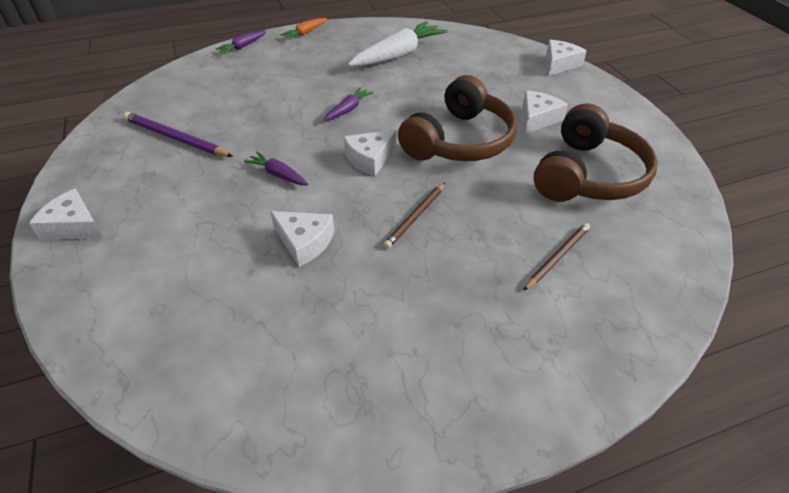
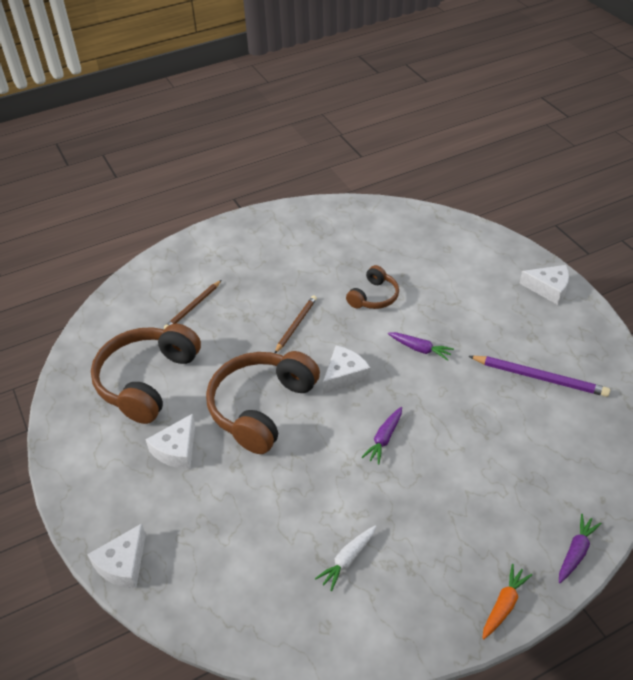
camera: 175 degrees right, 0 degrees up
white cheese [270,211,334,267] -> brown headphones [346,265,399,309]
white carrot [348,21,447,66] -> white carrot [315,526,376,591], size x0.50

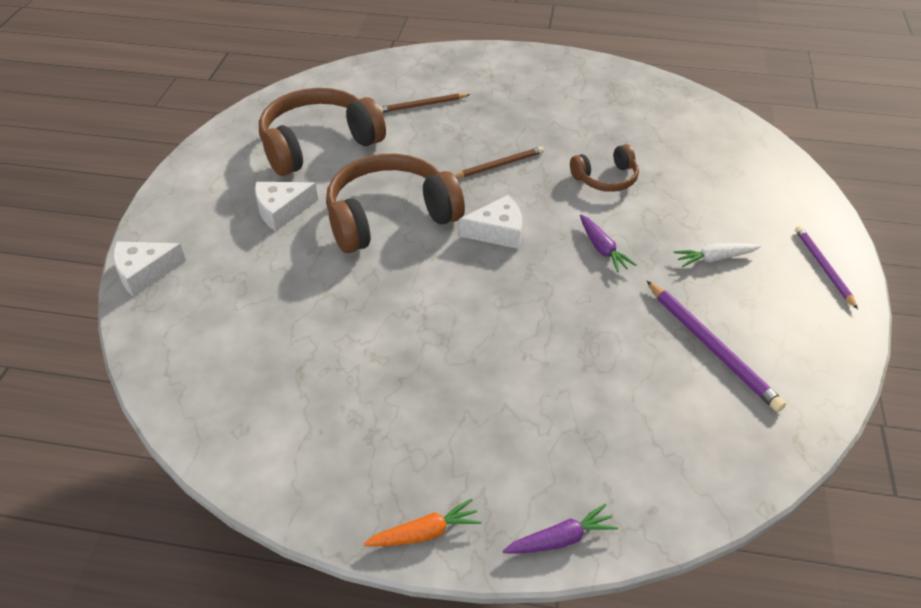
camera: 35 degrees right, 0 degrees up
white carrot [315,526,376,591] -> white carrot moved to [674,243,761,267]
purple carrot [362,407,402,465] -> none
white cheese [519,265,569,305] -> purple pencil [795,226,858,309]

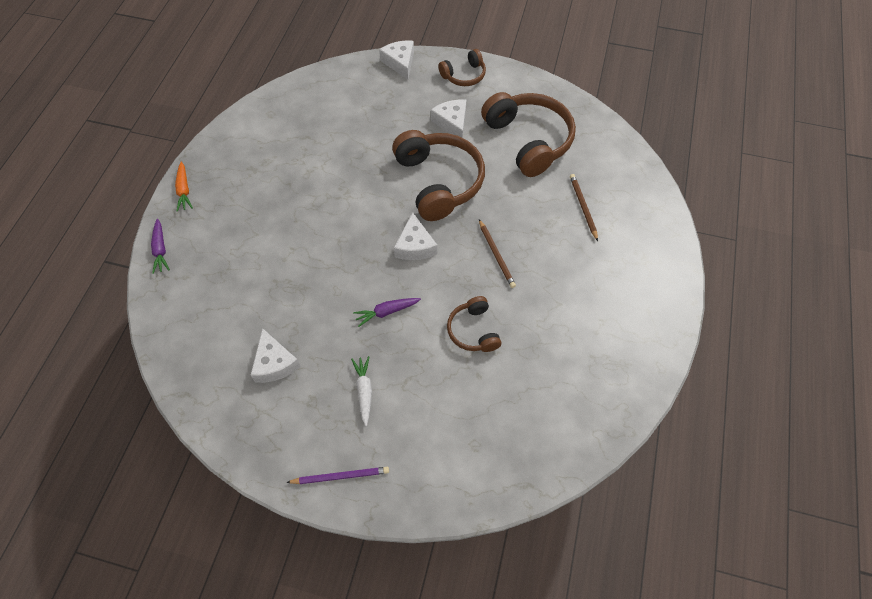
camera: 95 degrees right, 15 degrees up
purple pencil [647,281,786,412] -> white cheese [251,328,301,383]
none -> brown headphones [438,49,486,86]

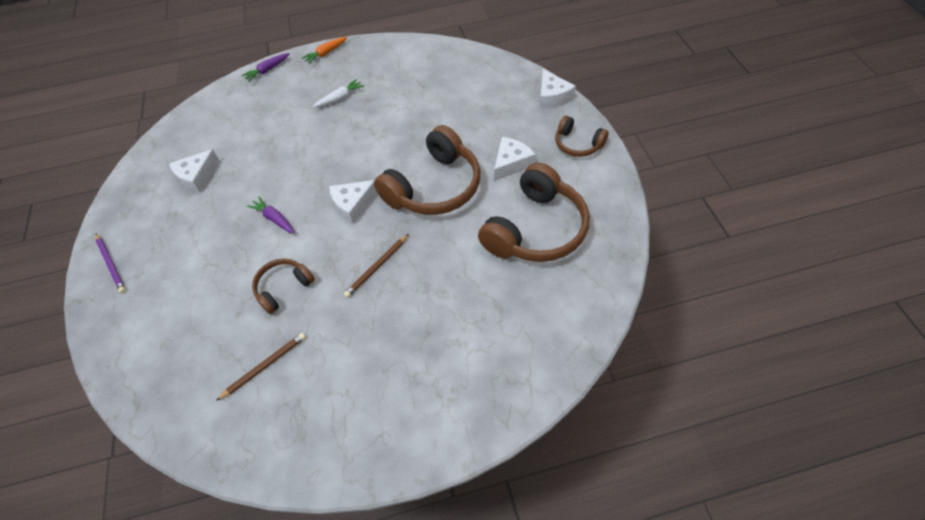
camera: 65 degrees right, 5 degrees down
white carrot [351,356,372,426] -> white carrot moved to [313,79,364,108]
white cheese [379,40,414,80] -> white cheese turned 120 degrees clockwise [540,69,576,108]
brown pencil [570,174,598,241] -> brown pencil moved to [216,333,306,401]

